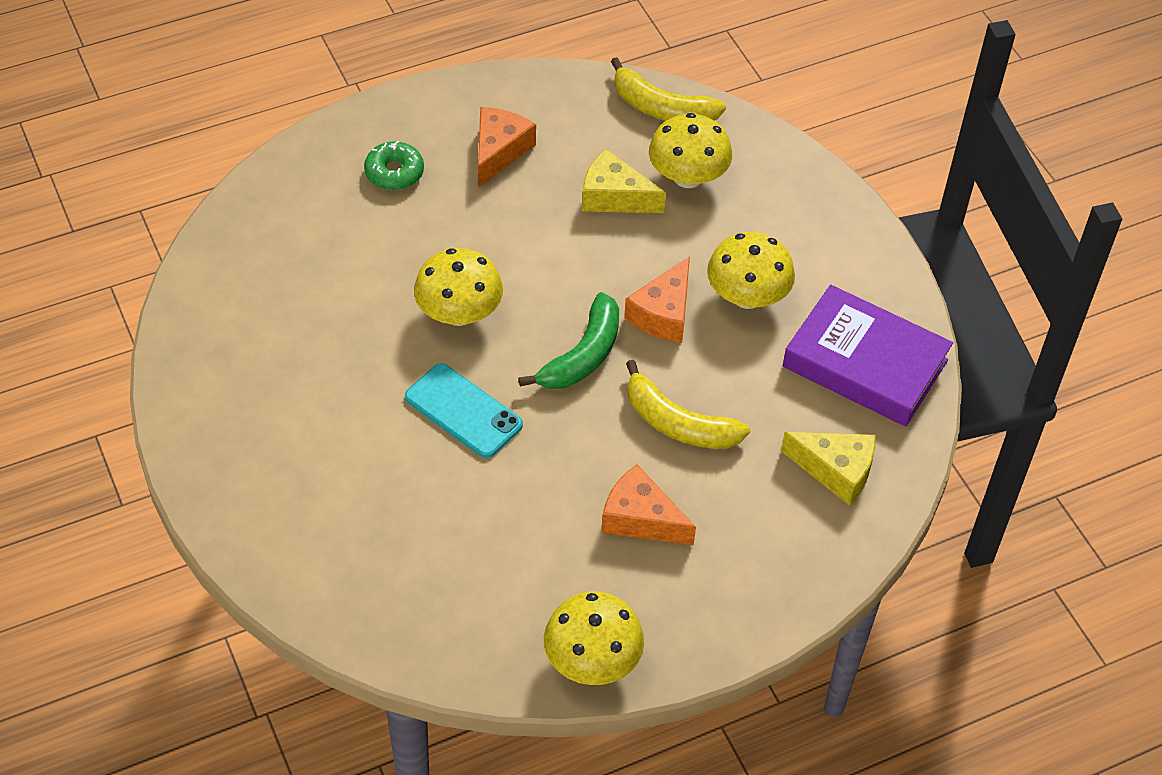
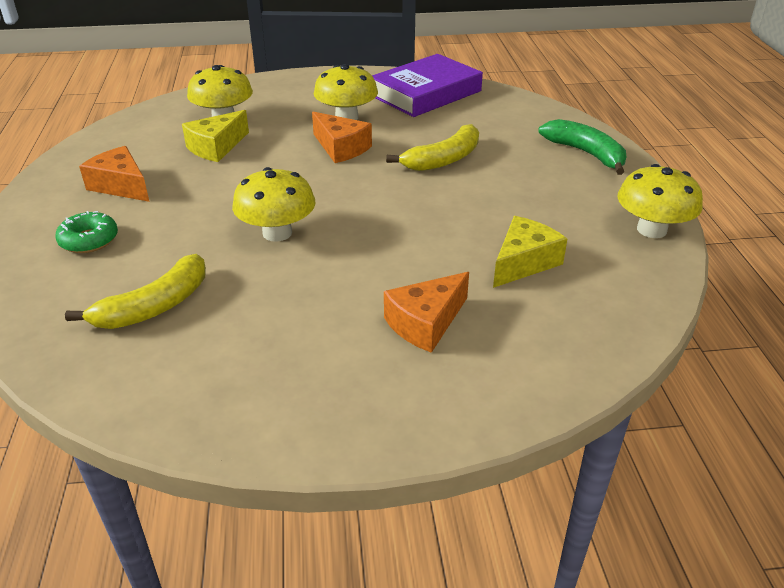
camera: 70 degrees left, 15 degrees down
turquoise phone [405,363,523,458] -> none
green banana [518,292,619,389] -> green banana moved to [538,119,626,175]
orange cheese [601,464,696,546] -> orange cheese moved to [384,272,469,353]
yellow banana [611,57,726,121] -> yellow banana moved to [65,254,206,329]
yellow cheese [781,432,876,506] -> yellow cheese moved to [493,216,567,288]

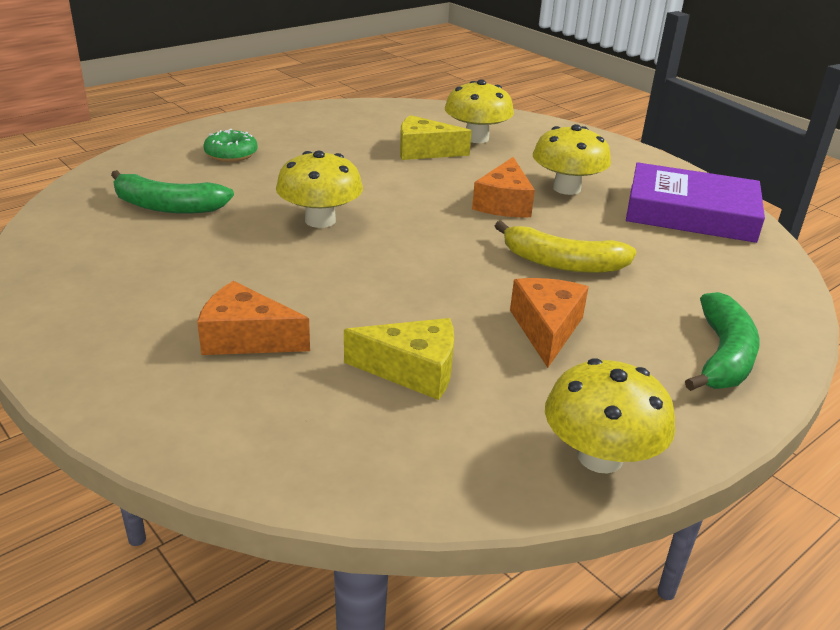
camera: 55 degrees right, 5 degrees down
yellow banana [65,254,206,329] -> green banana [111,170,234,214]
orange cheese [79,146,150,202] -> orange cheese moved to [510,278,589,368]

